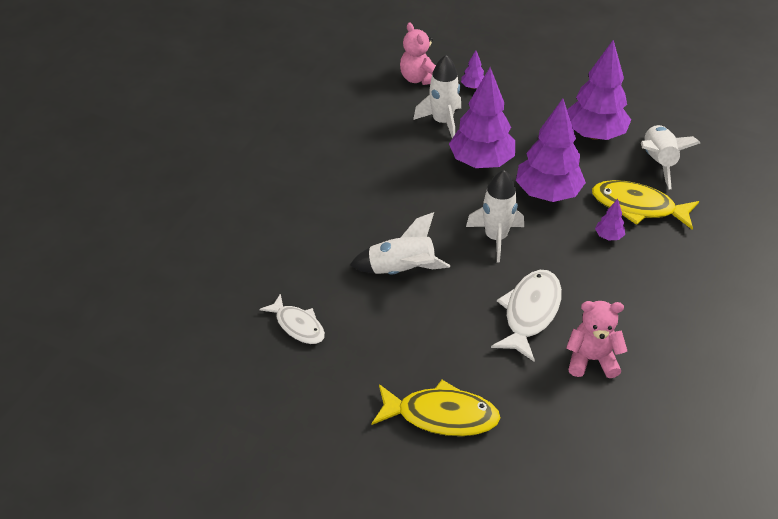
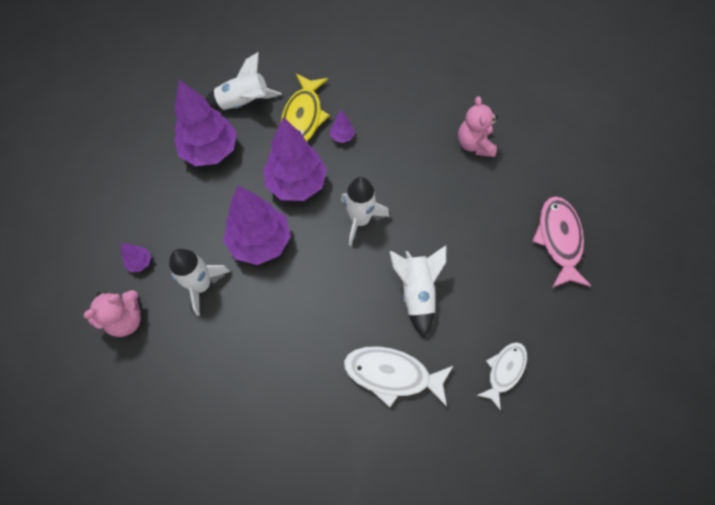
camera: 100 degrees left, 20 degrees up
yellow fish [372,380,501,436] -> pink fish [532,196,591,288]
white fish [491,270,562,362] -> white fish moved to [344,346,453,407]

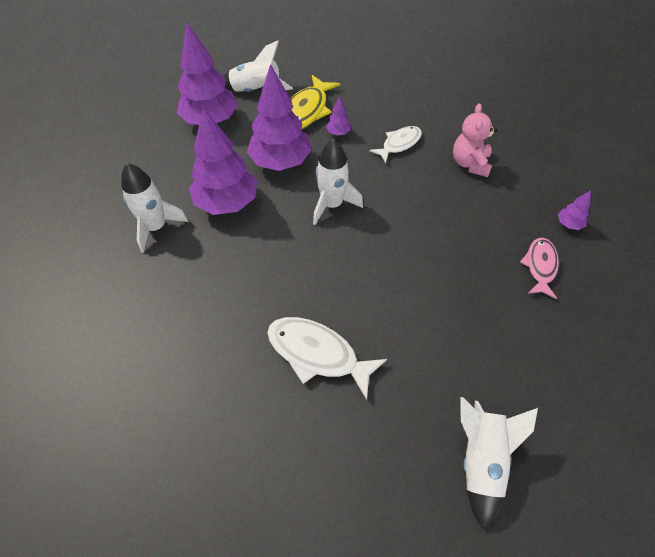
camera: 15 degrees right, 10 degrees down
pink teddy bear [83,290,141,337] -> none
purple tree [121,243,151,272] -> purple tree moved to [558,190,591,230]
white rocket [390,245,446,338] -> white rocket moved to [460,397,538,530]
white fish [476,342,527,411] -> white fish moved to [369,126,422,163]
pink fish [532,196,591,288] -> pink fish [520,238,559,299], size x0.65

